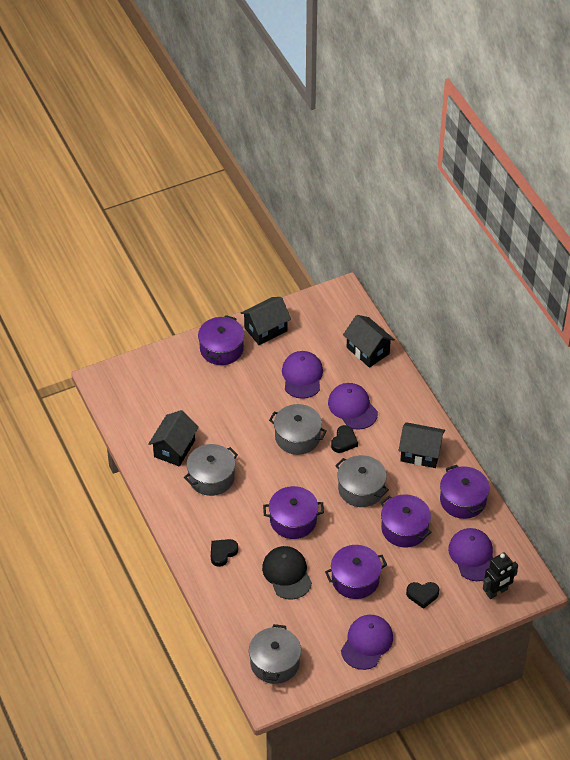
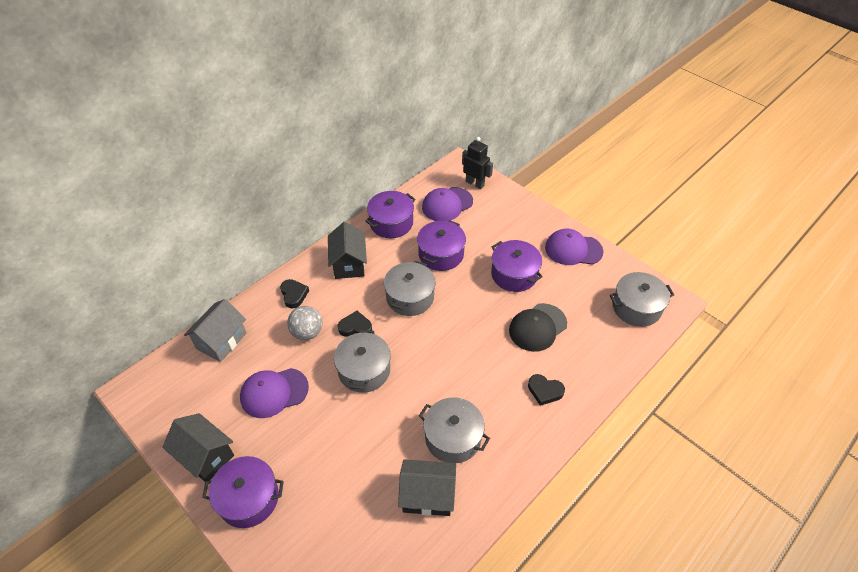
camera: 110 degrees left, 0 degrees up
purple pot [263,486,324,539] -> none
purple cap [328,383,378,430] -> grey ball [287,306,323,340]
black house [343,315,395,368] -> grey house [184,299,247,362]
black heart [406,582,439,609] -> black heart moved to [280,279,309,309]

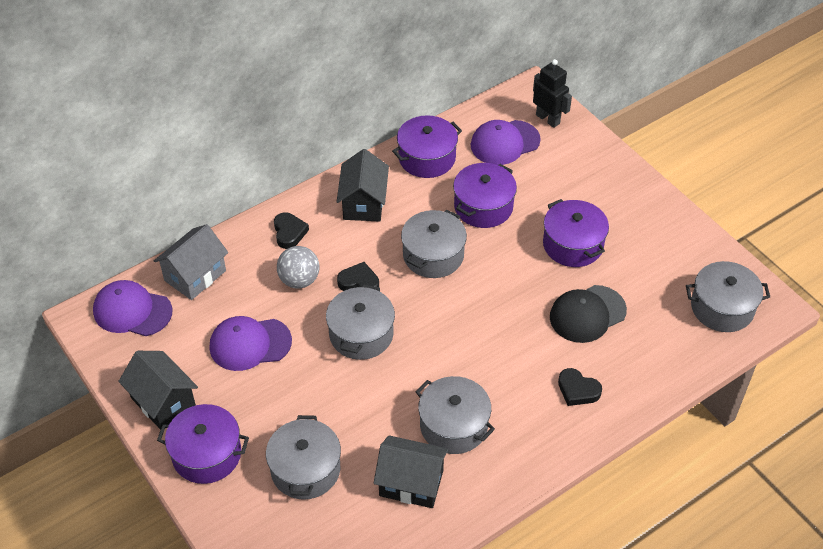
camera: 10 degrees right, 0 degrees up
purple cap [545,229,604,265] -> purple cap moved to [93,280,172,336]
none -> grey pot [266,415,341,500]

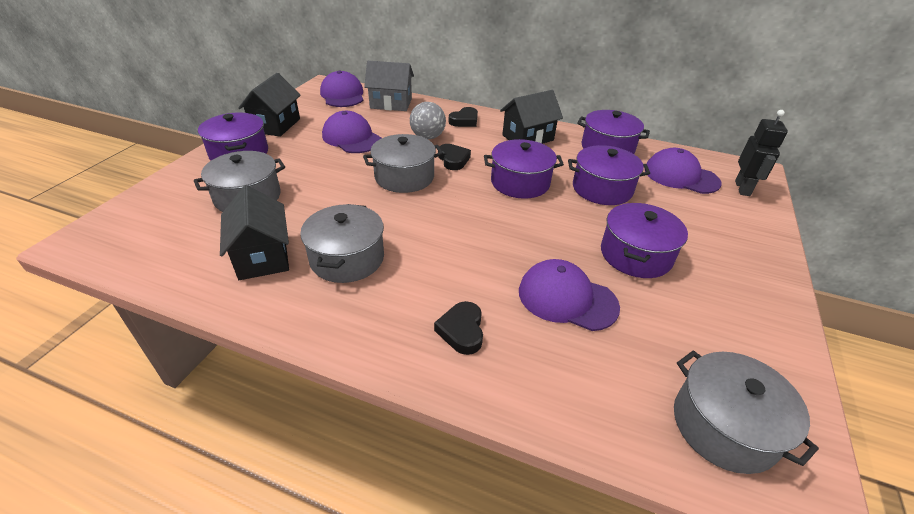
camera: 55 degrees right, 10 degrees down
grey pot [401,210,467,278] -> purple pot [484,139,564,199]
black cap [550,285,627,343] -> purple cap [519,259,620,331]

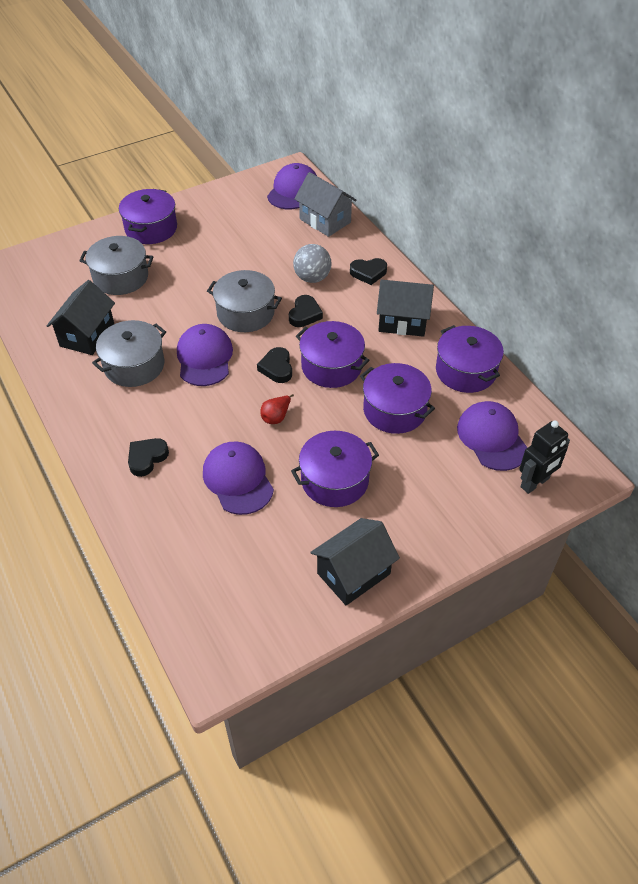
camera: 40 degrees right, 10 degrees up
black house [238,73,301,137] -> black house moved to [310,518,400,606]
purple cap [322,111,382,153] -> purple cap moved to [177,324,233,386]
grey pot [674,351,819,474] -> none
none -> black heart [257,347,292,383]
none -> red pear [260,394,294,424]

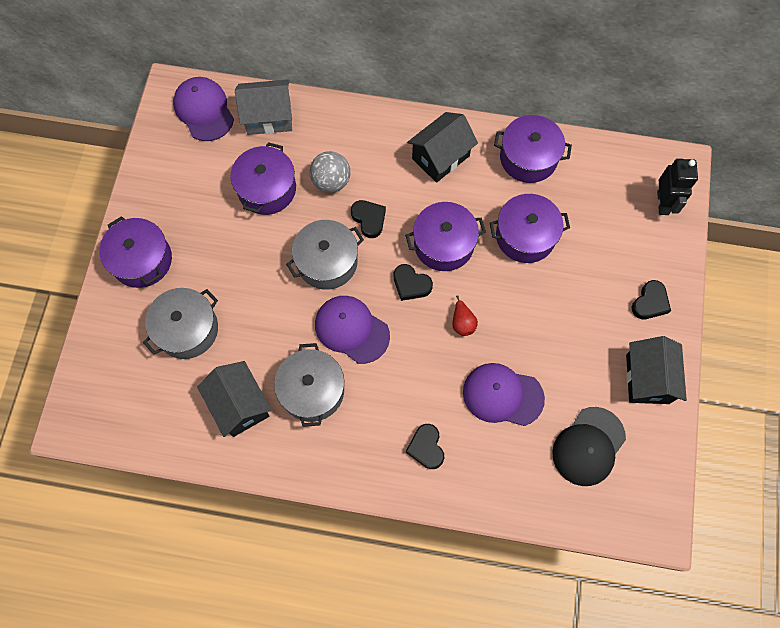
camera: 50 degrees left, 20 degrees up
purple pot [291,431,379,507] -> purple pot moved to [230,142,296,215]
black heart [350,258,387,285] -> black heart moved to [632,280,671,319]
purple cap [457,401,527,471] -> none
none -> black cap [552,407,626,486]

